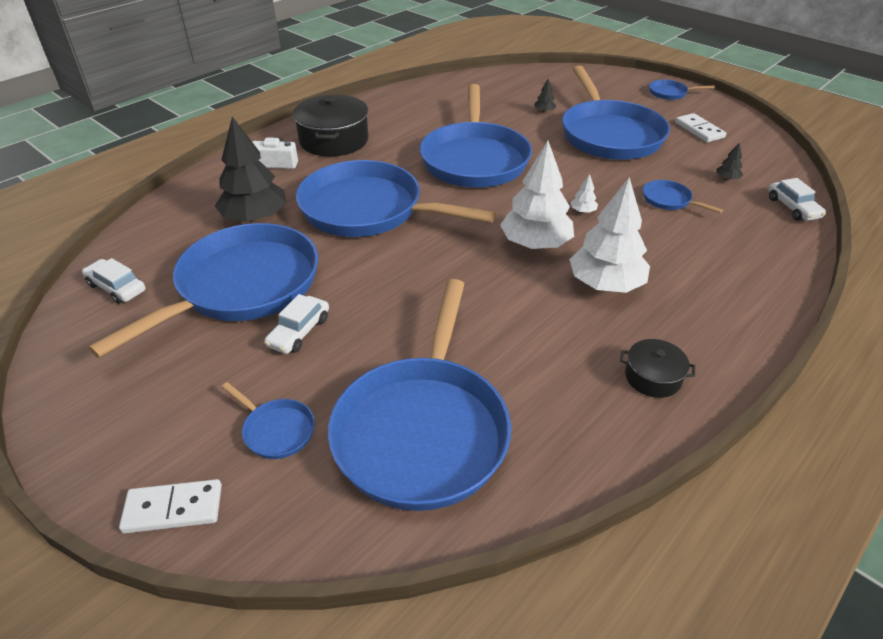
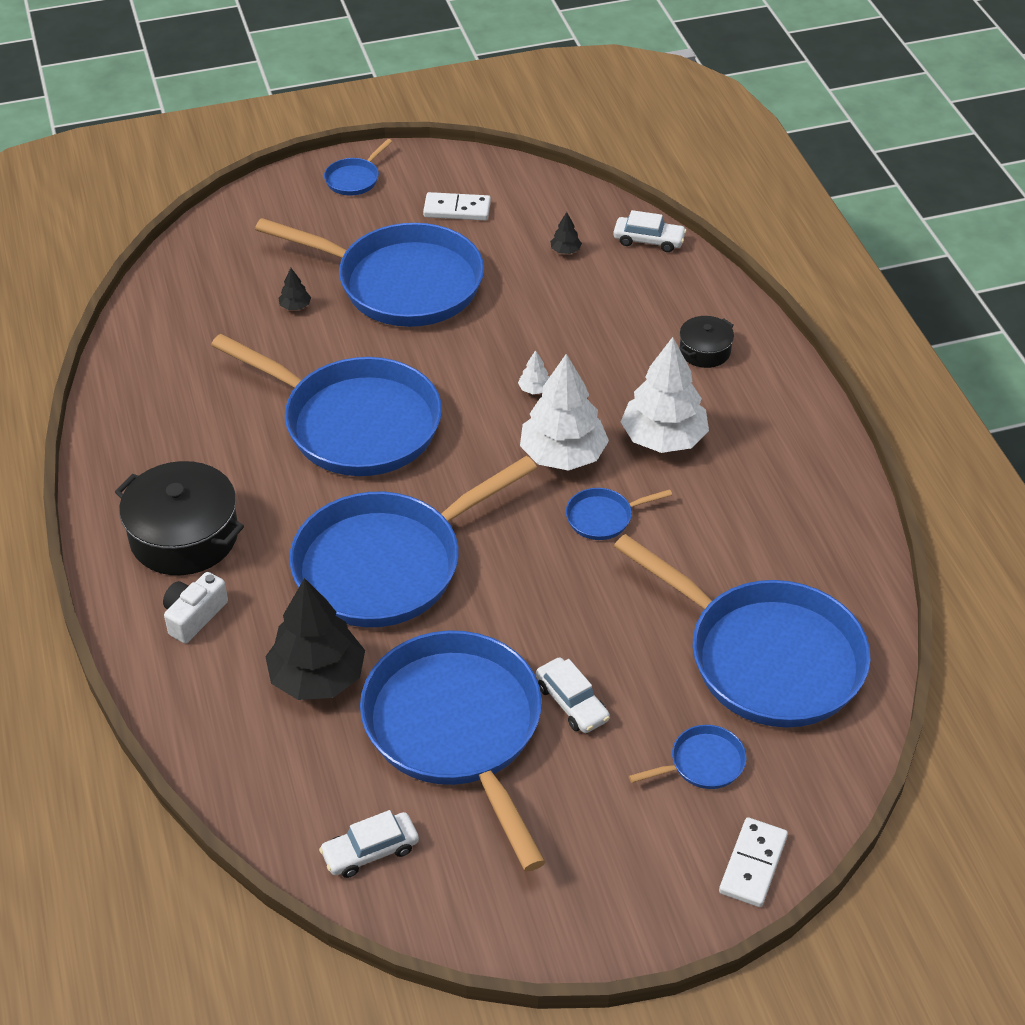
camera: 60 degrees left, 5 degrees up
black pot [620,339,695,398] -> black pot moved to [679,316,734,368]
blue pan [643,180,723,213] -> blue pan moved to [566,488,672,540]

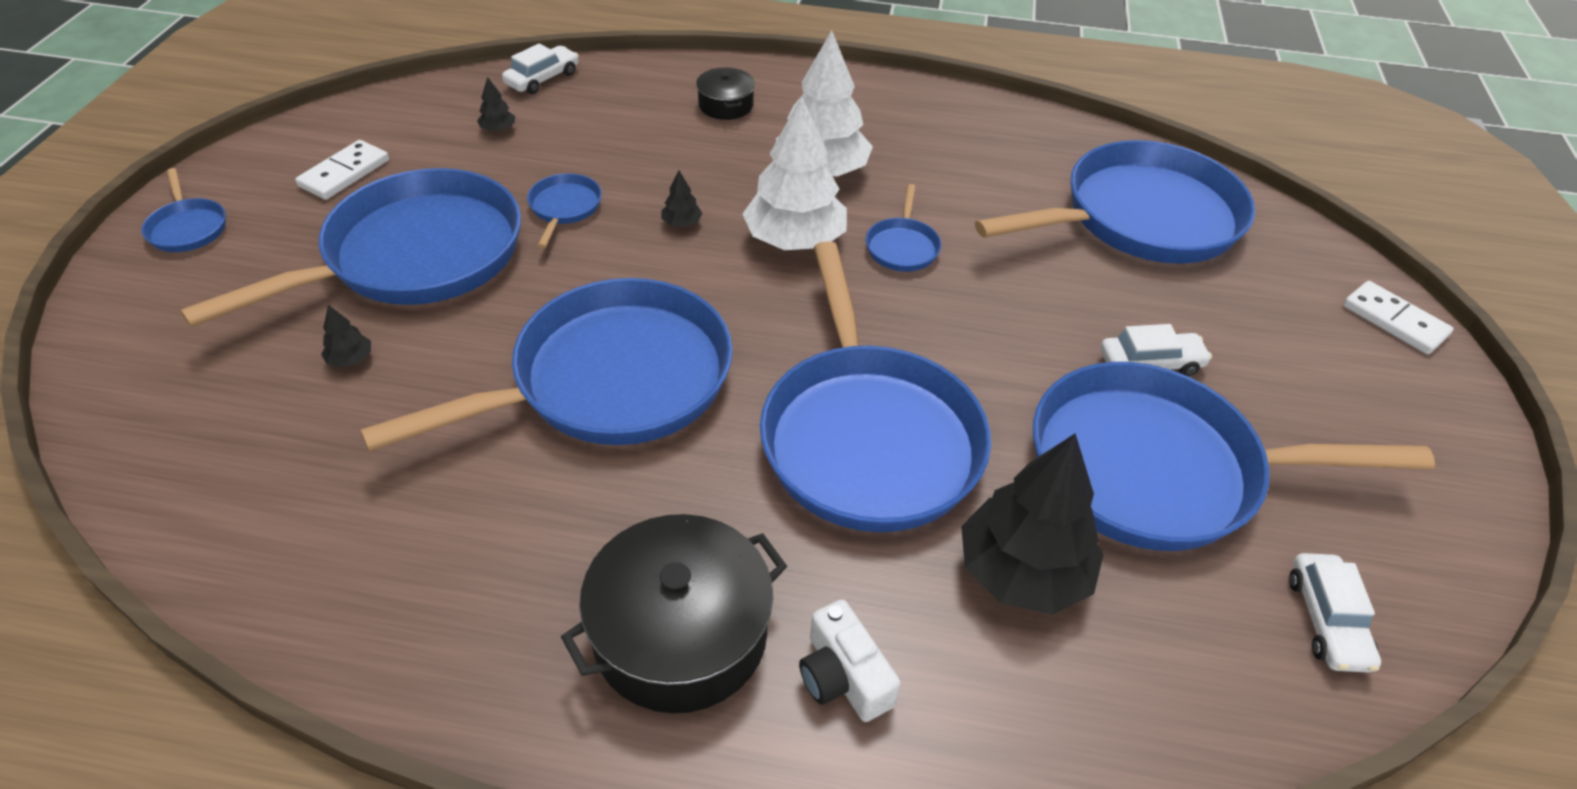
camera: 65 degrees left, 0 degrees up
white tree [518,350,549,394] -> black tree [662,171,703,227]
blue pan [629,725,746,789] -> blue pan moved to [527,173,602,249]

